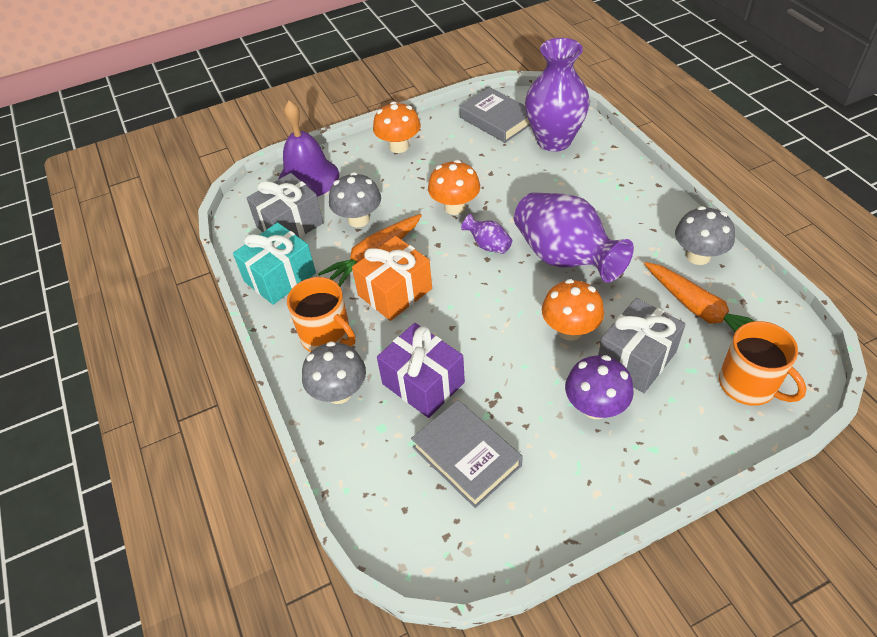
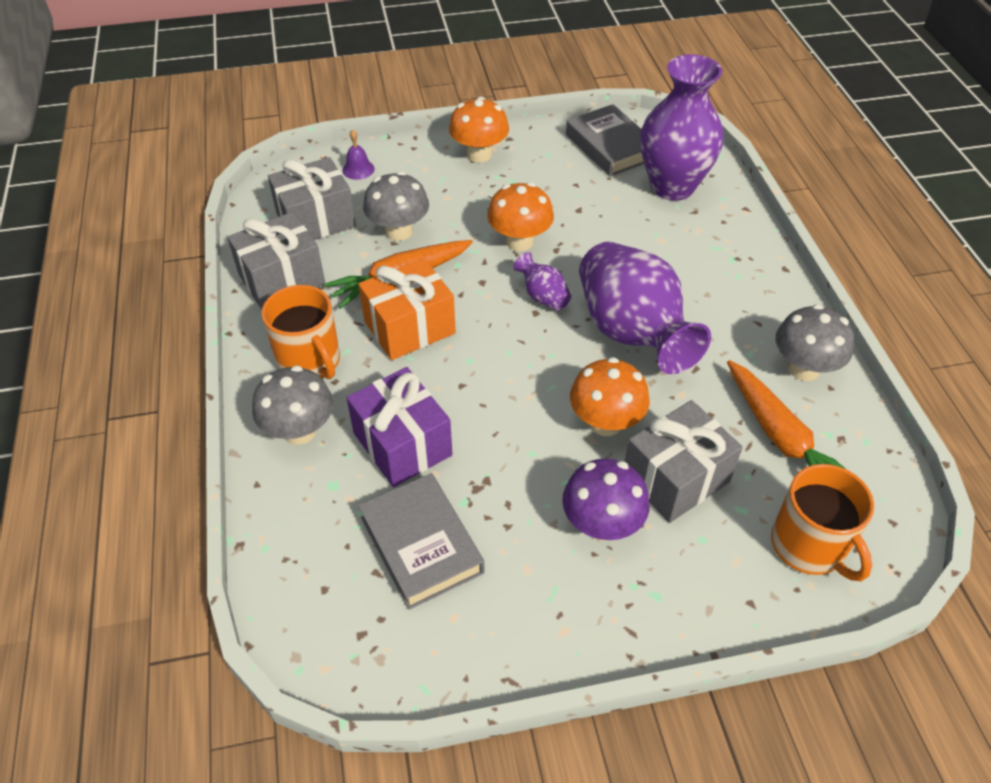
camera: 10 degrees right, 0 degrees up
turquoise gift [233,222,316,305] -> grey gift [227,212,325,309]
purple bell [278,100,339,197] -> purple bell [342,129,375,180], size x0.42

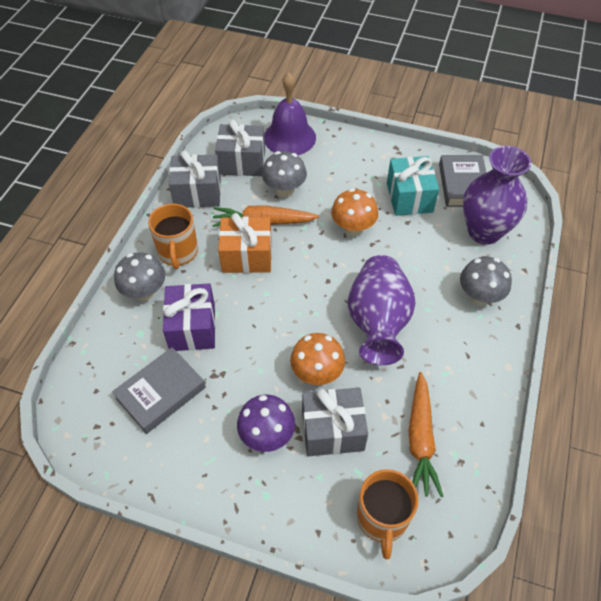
camera: 30 degrees right, 5 degrees up
purple bell [342,129,375,180] -> purple bell [264,73,316,155], size x2.39
grey book [358,473,484,610] -> grey book turned 45 degrees clockwise [112,347,206,434]
orange mushroom [449,97,509,162] -> none
purple vase [513,252,571,311] -> none
grey mushroom [776,304,854,381] -> grey mushroom moved to [460,257,512,306]
none -> turquoise gift [387,156,439,216]

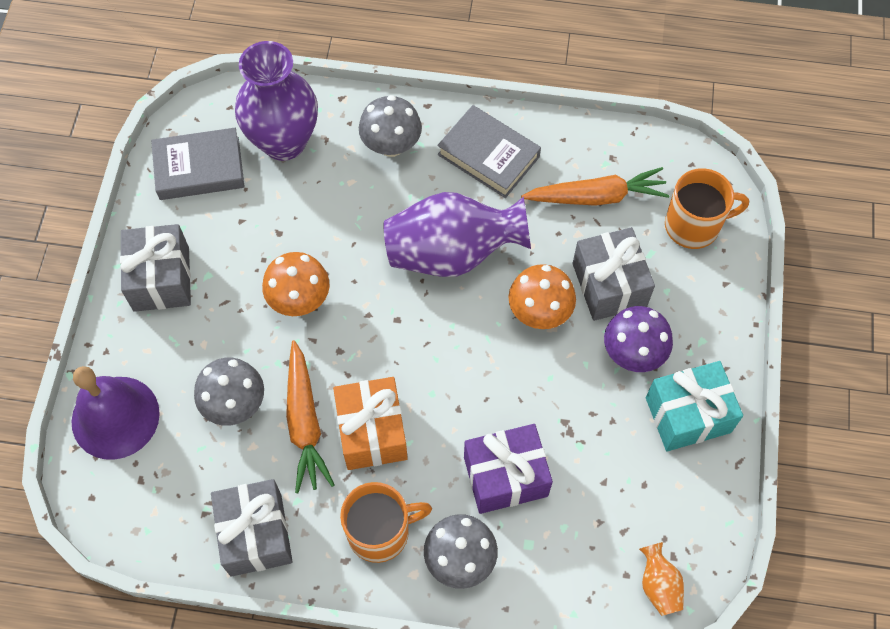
camera: 100 degrees left, 10 degrees up
grey book [112,347,206,434] -> grey book moved to [437,105,541,198]
grey gift [215,120,265,176] -> grey gift moved to [120,224,191,312]
turquoise gift [387,156,439,216] -> turquoise gift moved to [646,361,743,451]
none -> orange vase [639,542,684,616]

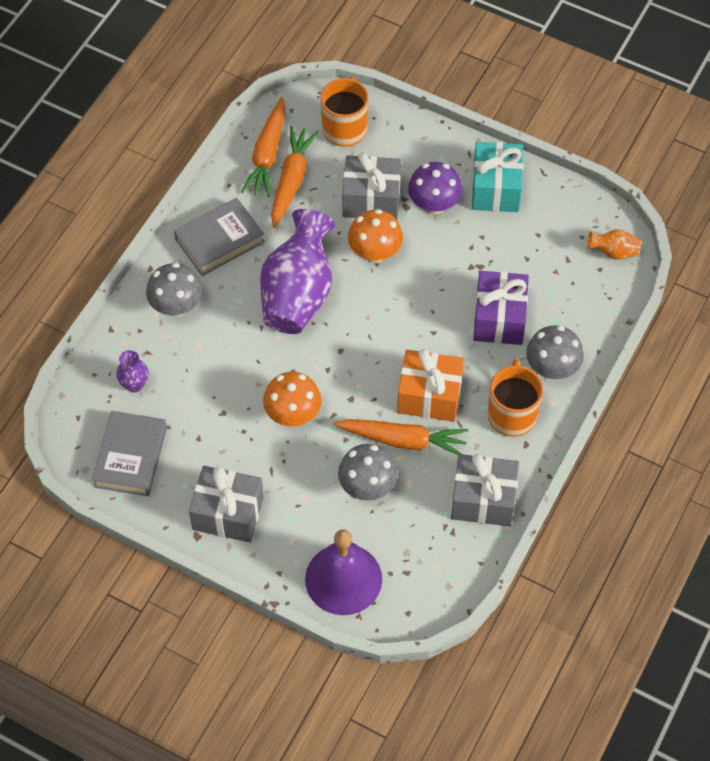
camera: 70 degrees left, 5 degrees down
purple vase [235,41,318,161] -> purple vase [116,350,148,393], size x0.43
none -> orange carrot [241,97,285,197]

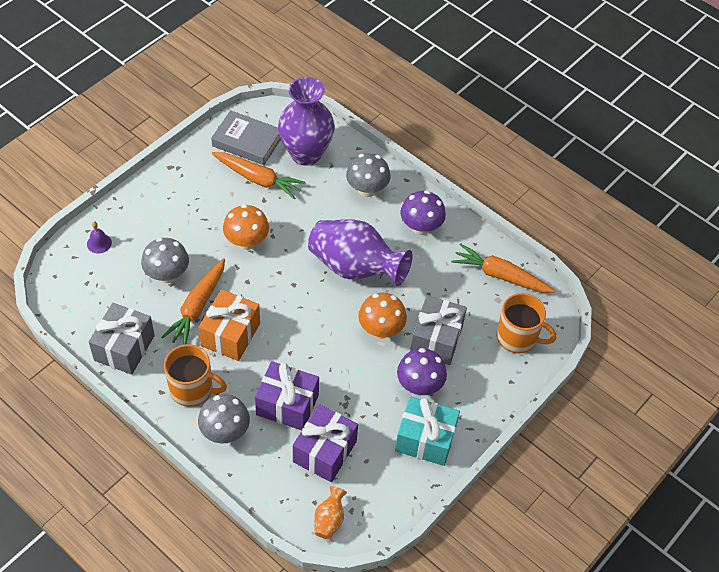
camera: 100 degrees right, 5 degrees down
purple vase [116,350,148,393] -> purple vase [278,77,335,166], size x2.31
grey book [174,198,265,276] -> purple mushroom [400,190,446,235]
grey gift [189,466,264,542] -> none
orange carrot [271,126,319,228] -> orange carrot moved to [212,152,306,199]
purple bell [305,529,382,615] -> purple bell [87,222,112,253], size x0.42
none -> purple gift [293,404,358,482]

